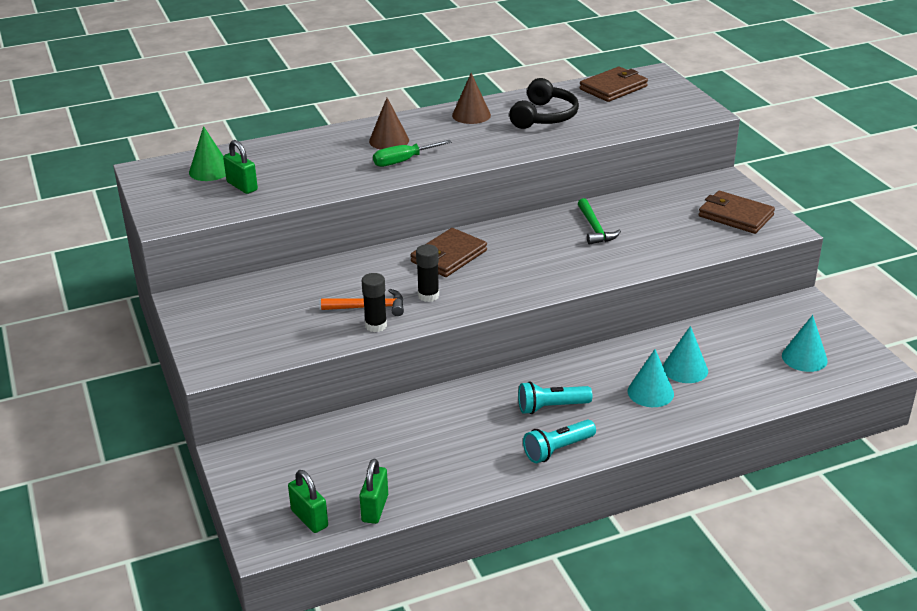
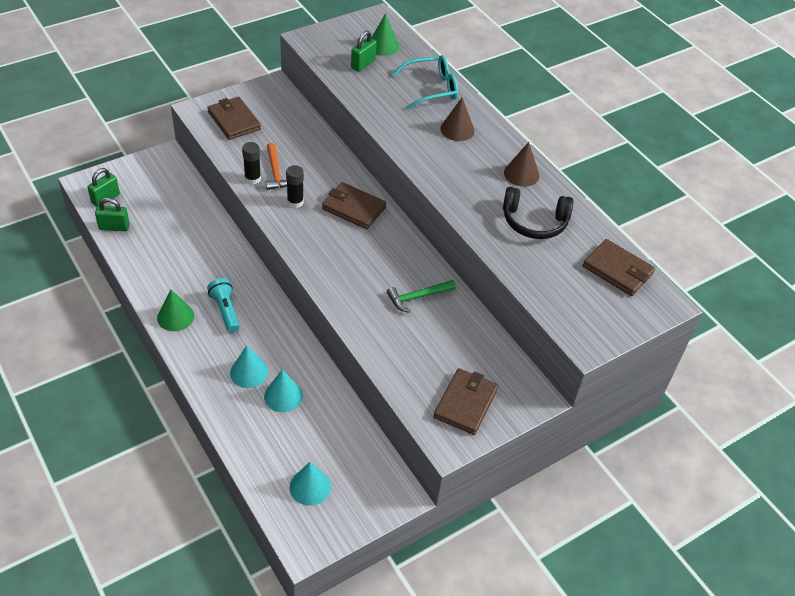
camera: 75 degrees right, 15 degrees up
green screwdriver [373,140,452,167] -> none
turquoise flashlight [523,420,596,463] -> green cone [157,289,194,331]
none -> brown wallet [207,97,261,140]
none -> turquoise glasses [392,55,458,110]

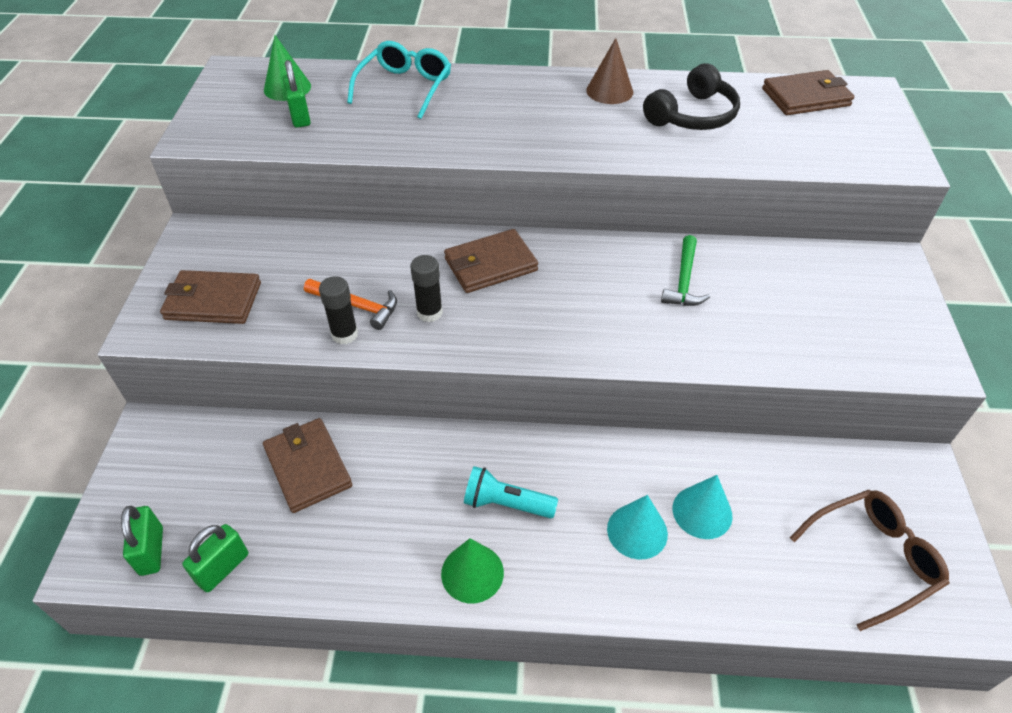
camera: 50 degrees left, 0 degrees up
turquoise cone [289,462,331,506] -> brown glasses [790,490,949,631]
brown wallet [434,368,498,435] -> brown wallet moved to [263,418,352,513]
brown cone [440,98,475,141] -> none

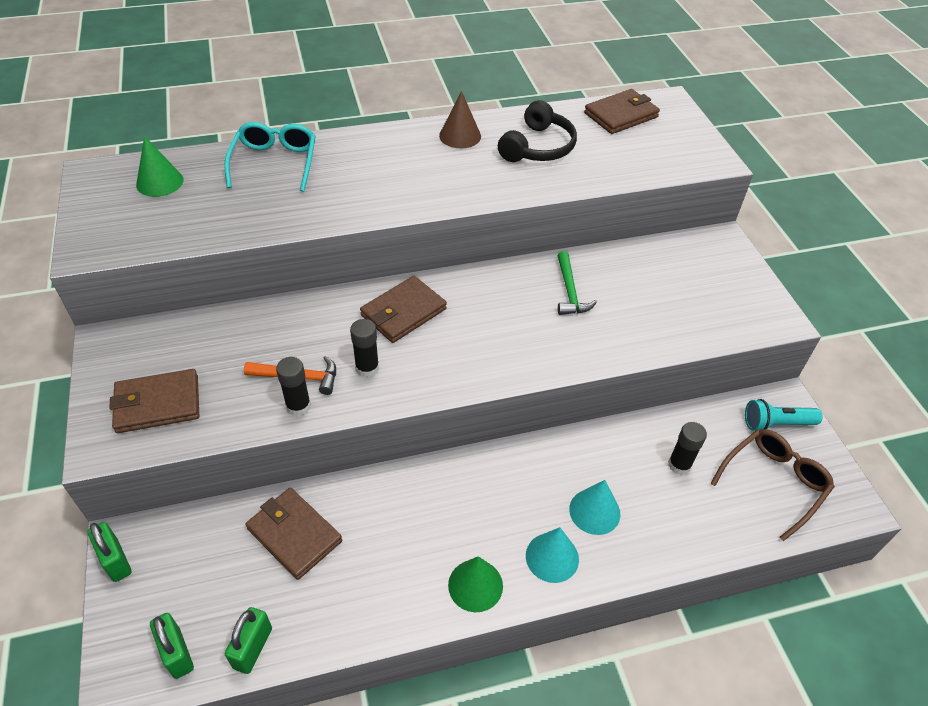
camera: 20 degrees left, 0 degrees up
green padlock [283,60,311,128] -> green padlock moved to [88,522,132,582]
turquoise flashlight [464,466,558,519] -> turquoise flashlight moved to [745,399,823,431]
turquoise cone [673,475,732,539] -> turquoise cone moved to [526,527,579,583]
none -> black glue stick [668,422,707,475]

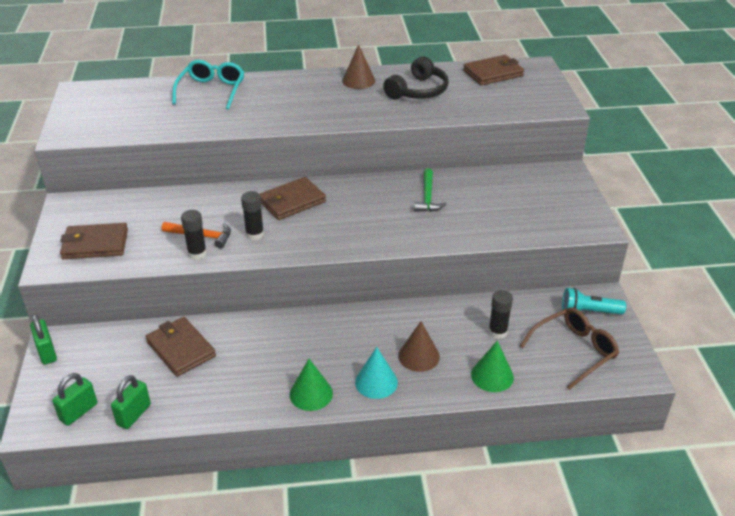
camera: 10 degrees right, 10 degrees down
green cone [136,136,184,197] -> green cone moved to [471,341,514,392]
green padlock [150,613,194,679] -> green padlock turned 60 degrees clockwise [52,373,97,426]
turquoise cone [569,480,620,535] -> brown cone [398,321,440,372]

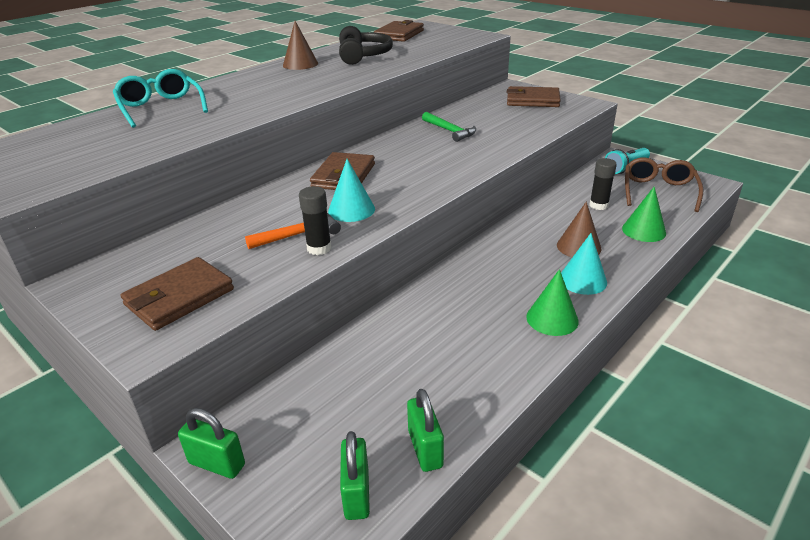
camera: 40 degrees left, 5 degrees down
brown wallet [145,317,216,377] -> brown wallet moved to [507,86,561,107]
black glue stick [241,191,264,240] -> turquoise cone [328,159,375,222]

